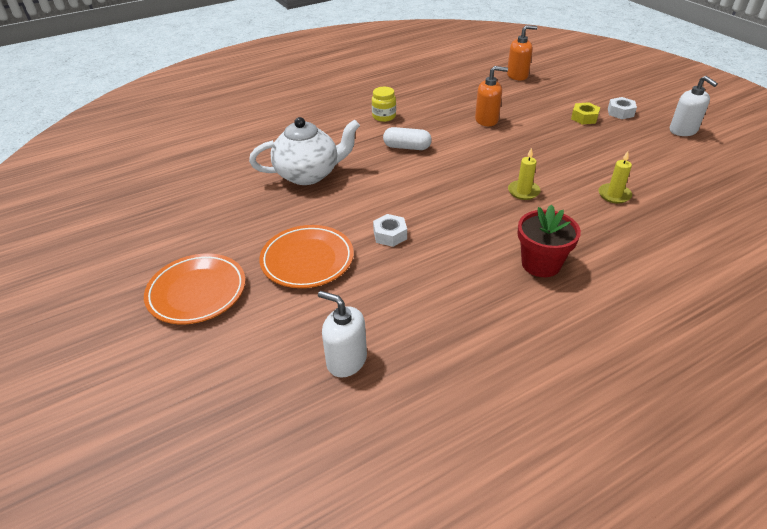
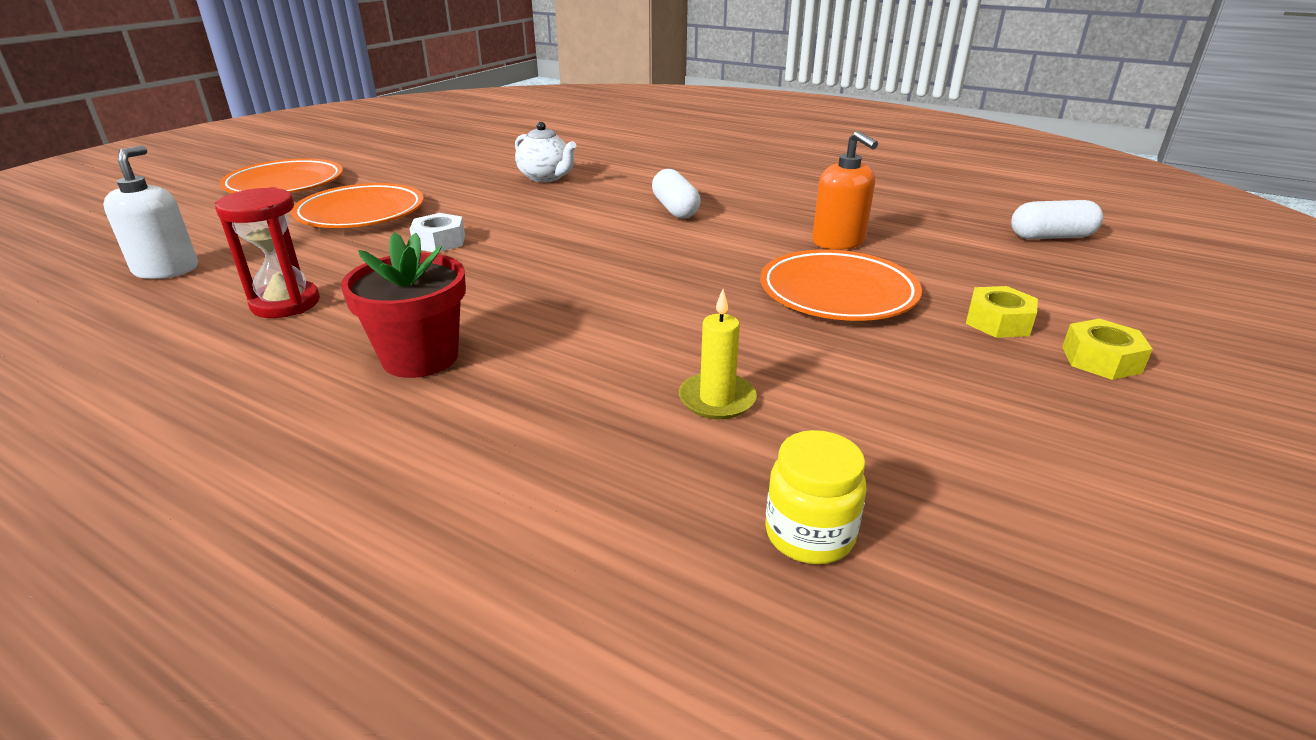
camera: 60 degrees right, 10 degrees down
white teapot [249,117,360,185] -> white teapot [515,122,576,182], size x0.61
yellow jar [372,87,396,122] -> yellow jar moved to [765,430,867,564]
orange soap dispenser [507,25,538,80] -> white capsule [1011,200,1103,239]
yellow candle [508,148,541,200] -> none
white nut [608,97,637,119] -> yellow nut [1062,319,1153,380]
white soap dispenser [670,76,718,136] -> none
none -> red hourglass [215,187,320,318]
none -> orange plate [760,249,922,321]

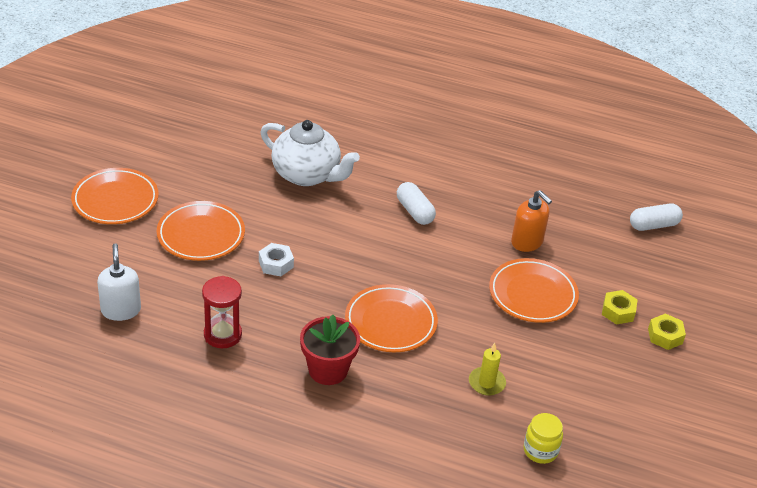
camera: 15 degrees left, 10 degrees up
white teapot [515,122,576,182] -> white teapot [260,120,360,186], size x1.63
none -> orange plate [345,284,438,352]

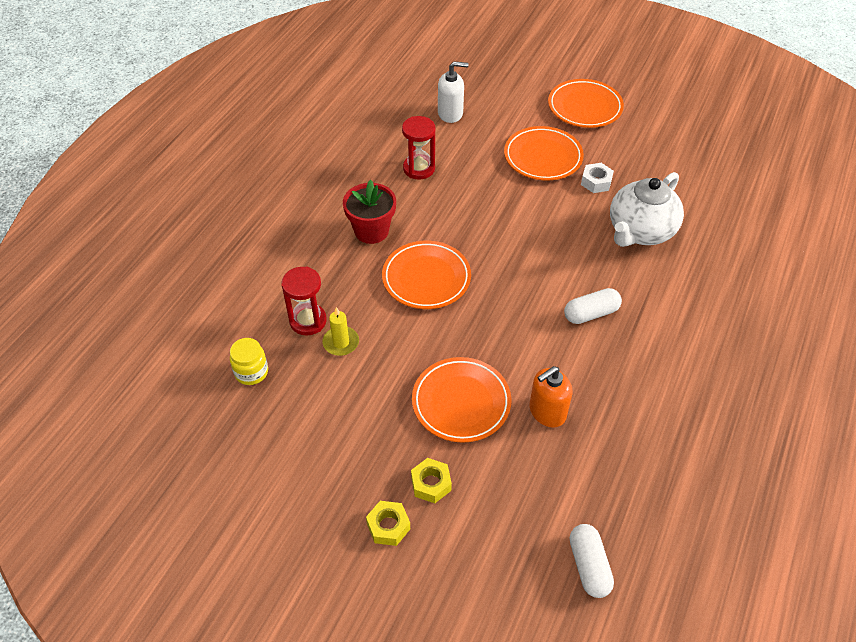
camera: 100 degrees right, 10 degrees up
white nut [259,243,294,276] -> white nut moved to [581,163,614,193]
none -> red hourglass [281,266,327,336]

